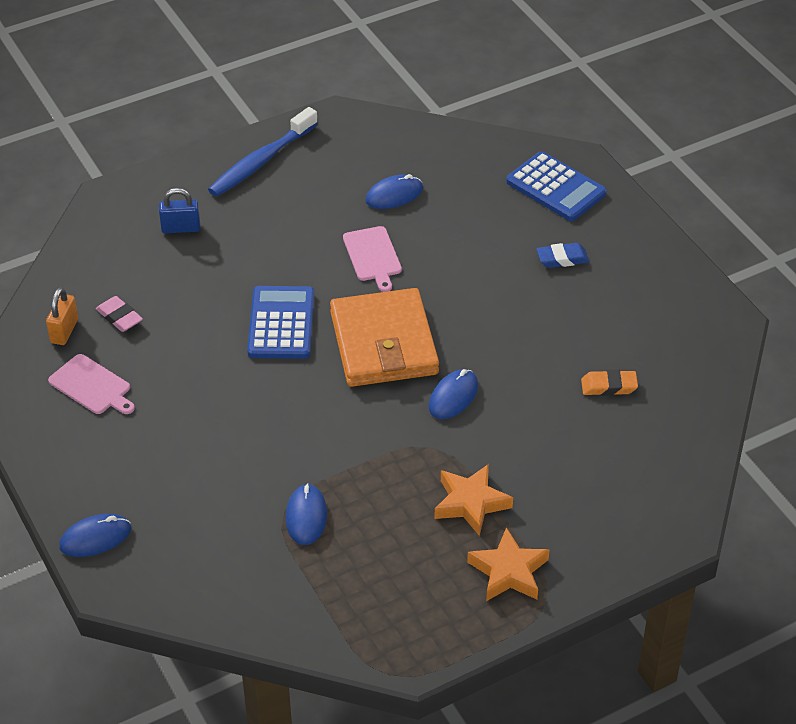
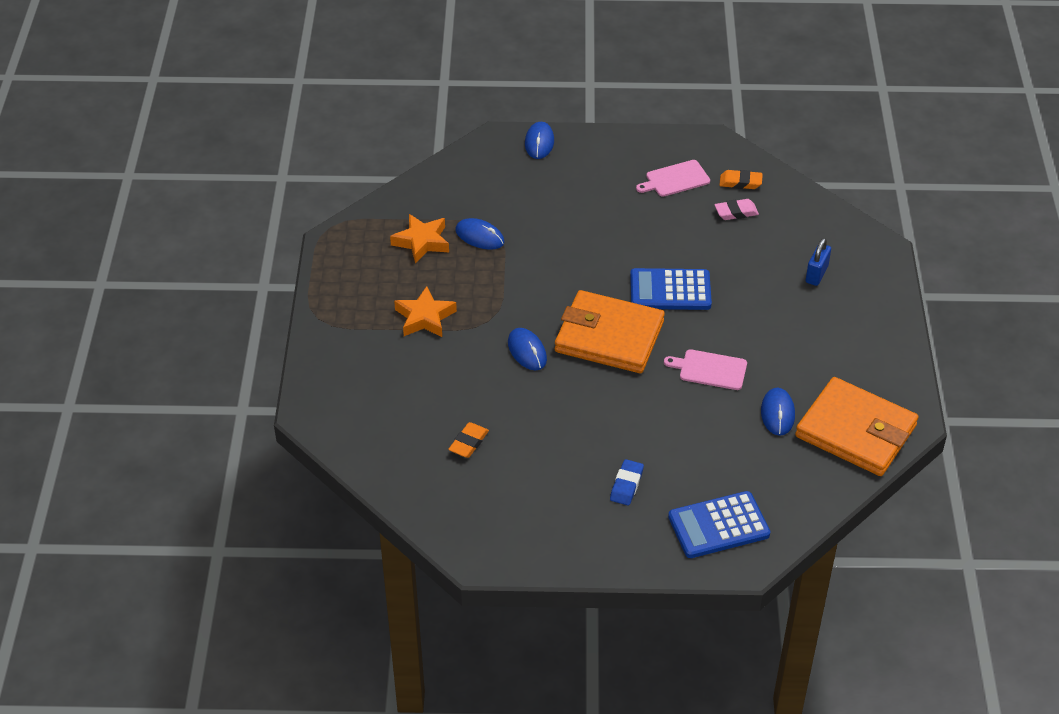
camera: 120 degrees right, 0 degrees up
orange padlock [46,287,78,345] -> orange eraser [719,170,763,189]
blue toothbrush [208,107,318,196] -> none
blue calculator [247,286,314,359] -> blue calculator turned 150 degrees clockwise [630,268,712,310]
orange star [467,527,550,601] -> orange star moved to [390,214,449,264]
none -> orange wallet [795,377,918,476]

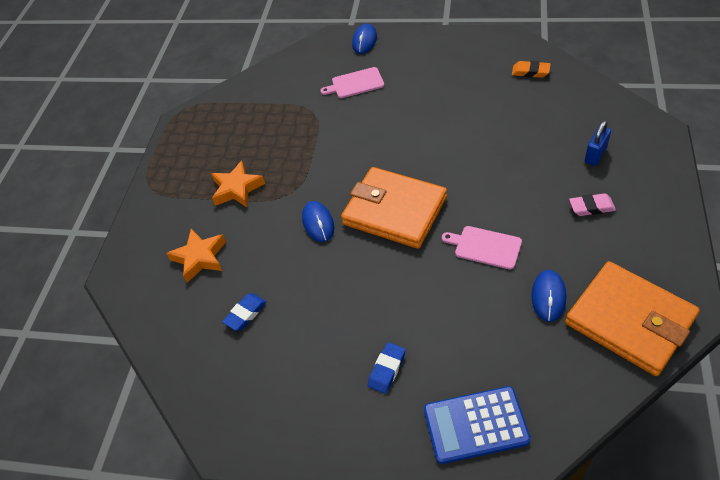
camera: 15 degrees right, 5 degrees up
orange star [390,214,449,264] -> orange star moved to [166,229,226,283]
orange eraser [448,422,489,458] -> blue eraser [222,293,267,331]
blue mouse [455,218,505,250] -> none
blue calculator [630,268,712,310] -> none
pink cutting board [636,160,710,197] -> pink cutting board moved to [320,67,384,98]
pink eraser [714,199,759,220] -> pink eraser moved to [569,193,616,216]

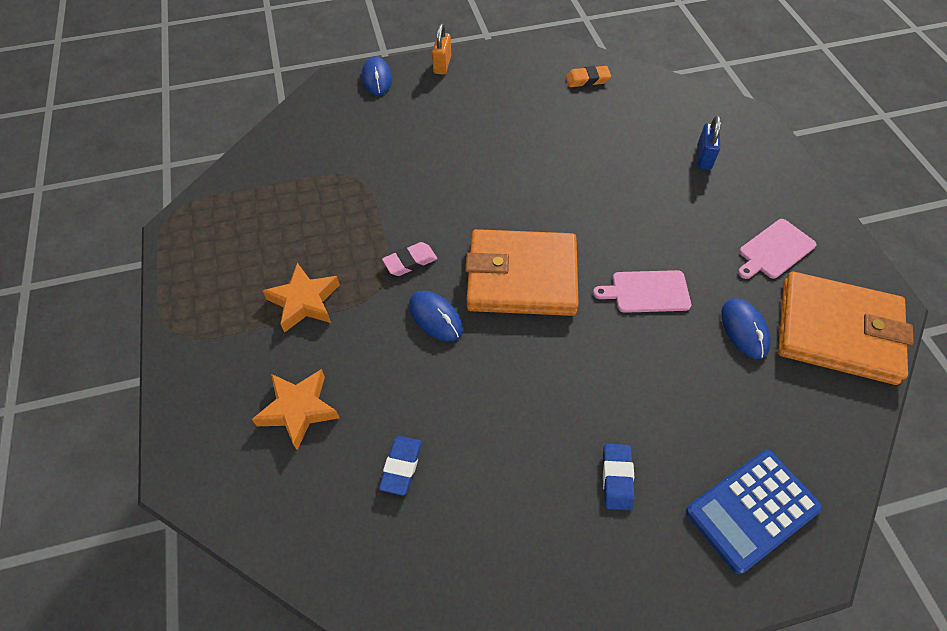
camera: 30 degrees left, 5 degrees up
pink cutting board [320,67,384,98] -> pink cutting board moved to [738,219,816,279]
pink eraser [569,193,616,216] -> pink eraser moved to [382,242,437,276]
none -> orange padlock [432,24,451,75]

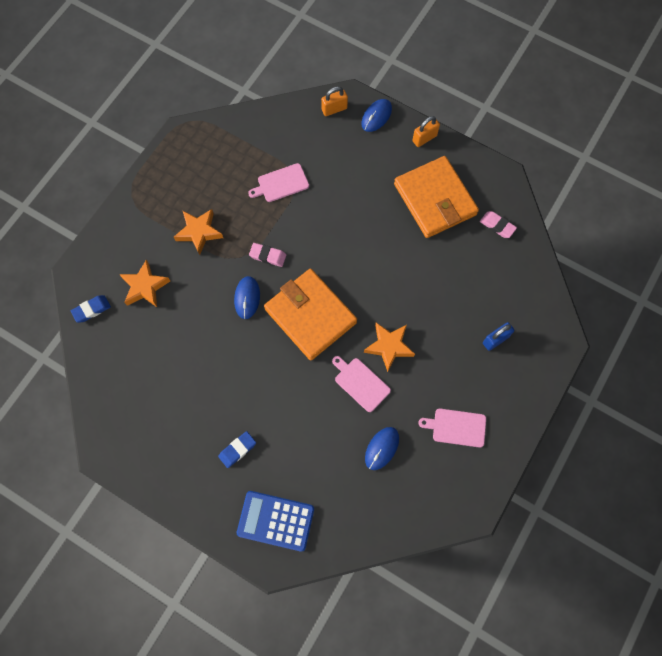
camera: 45 degrees right, 15 degrees up
blue eraser [379,436,422,496] -> blue eraser moved to [71,295,111,323]
orange eraser [566,66,611,87] -> pink eraser [480,211,517,238]
orange wallet [778,272,914,385] -> orange wallet moved to [394,156,479,238]
none -> pink cutting board [248,163,309,202]
none -> orange padlock [321,87,348,116]
none -> orange star [364,323,415,372]

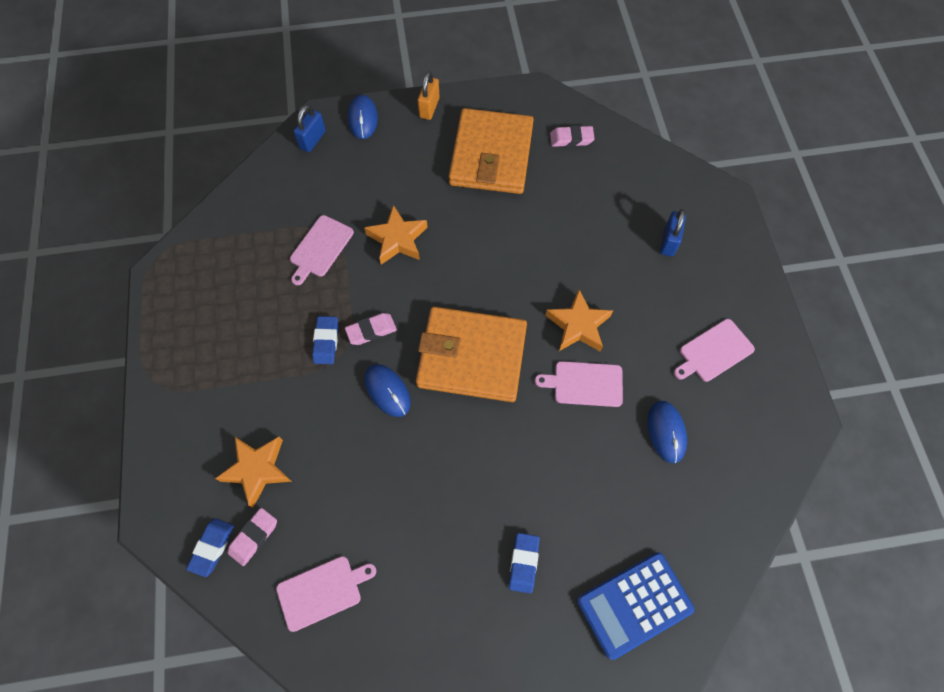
camera: 40 degrees left, 5 degrees down
orange star [174,209,223,255] -> orange star moved to [364,205,428,265]
orange padlock [321,87,348,116] -> blue padlock [294,105,326,152]
orange wallet [394,156,479,238] -> orange wallet turned 75 degrees clockwise [449,108,534,194]
none -> pink eraser [227,508,277,566]
none -> pink cutting board [276,556,376,632]
none -> blue eraser [312,316,338,364]

